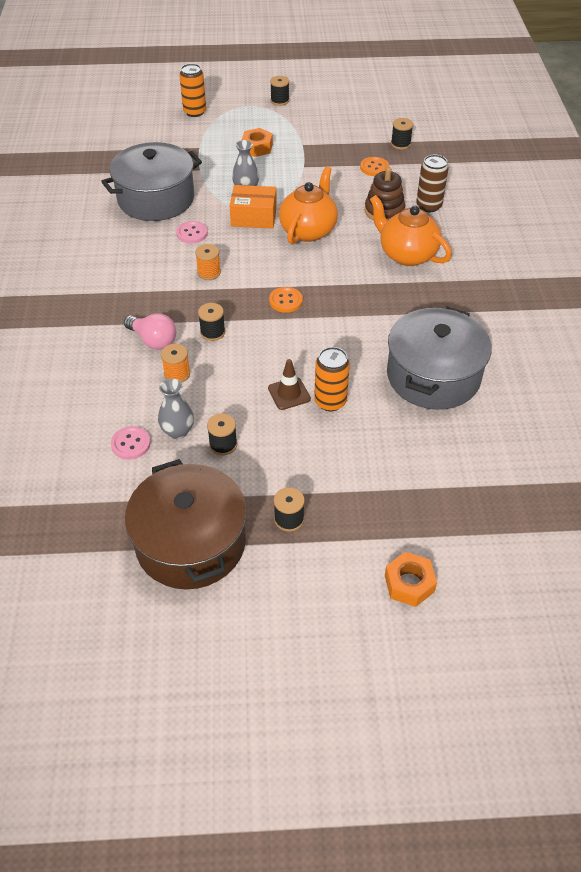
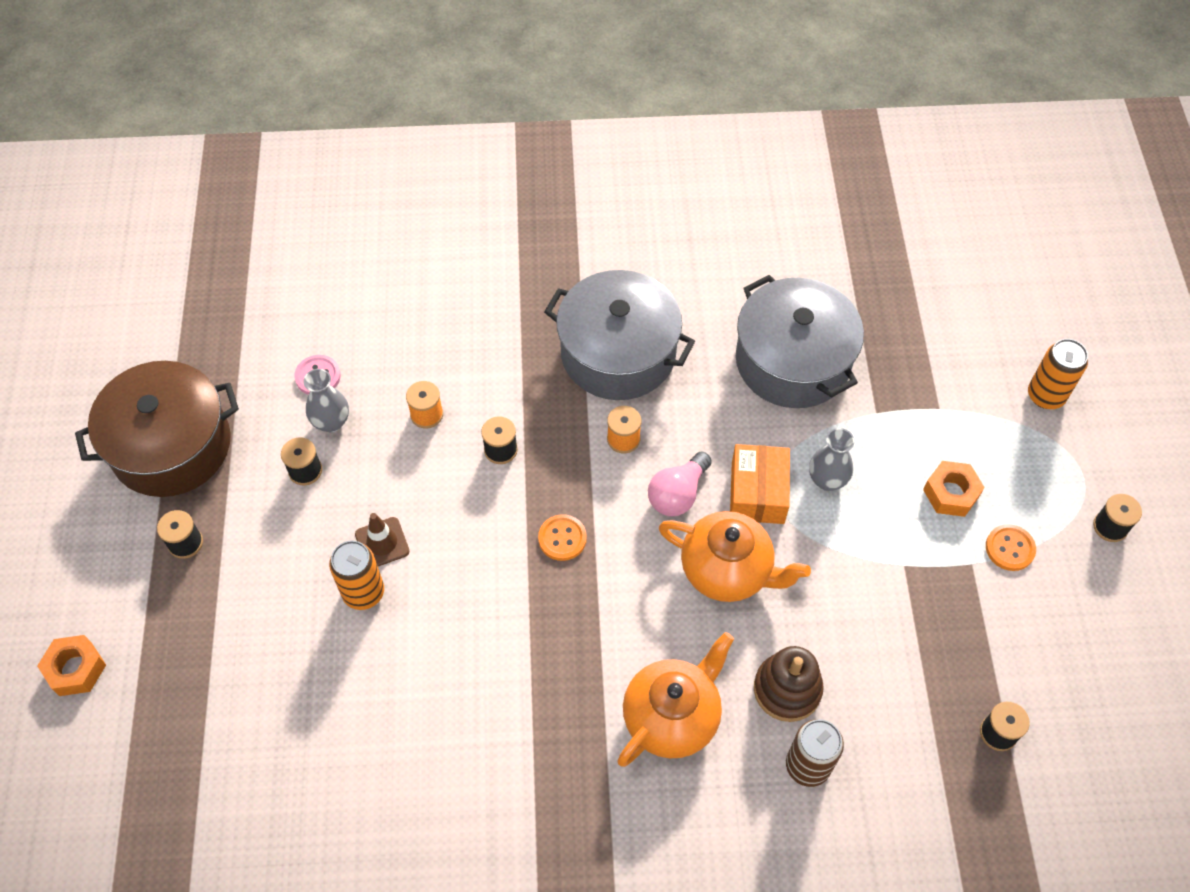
camera: 90 degrees right, 10 degrees up
pink light bulb [124,313,176,350] -> pink light bulb moved to [648,452,712,516]
pink button [176,221,208,244] -> none
orange button [360,157,389,176] -> orange button moved to [986,524,1036,571]
grey pot [387,306,492,410] -> grey pot moved to [544,270,695,400]

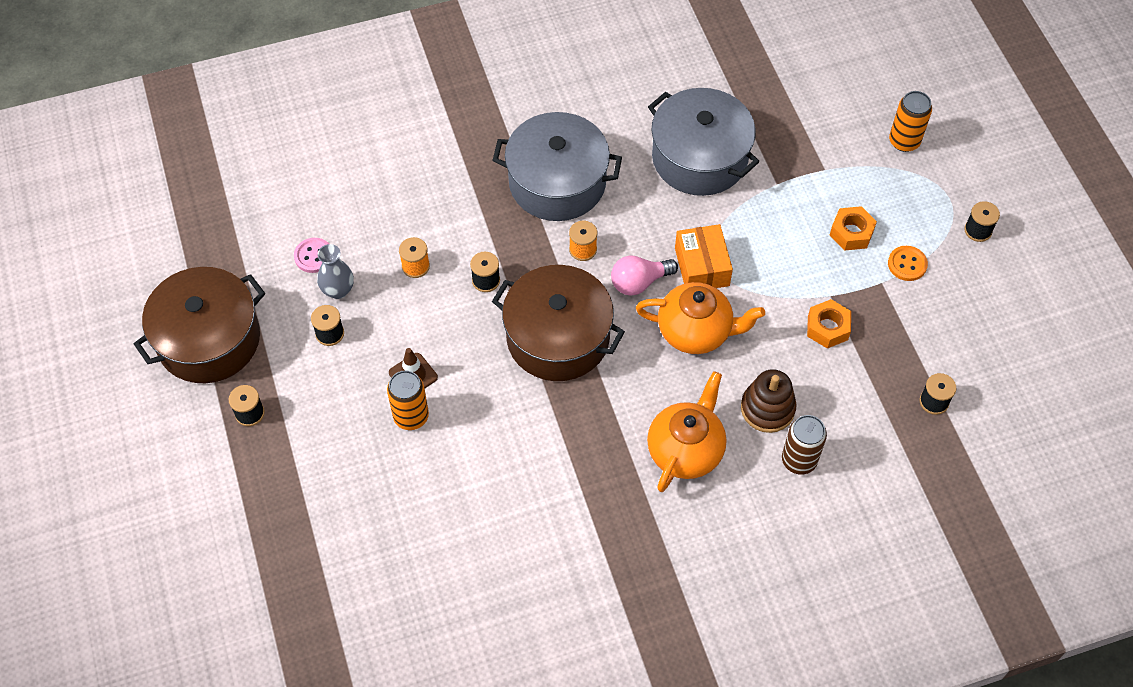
camera: 15 degrees left, 0 degrees up
orange nut [37,635,106,696] -> orange nut moved to [807,299,851,349]
orange button [538,514,587,561] -> brown pot [492,265,625,381]
pink light bulb [648,452,712,516] -> pink light bulb turned 45 degrees clockwise [611,255,678,296]
grey vase [809,428,855,491] -> none

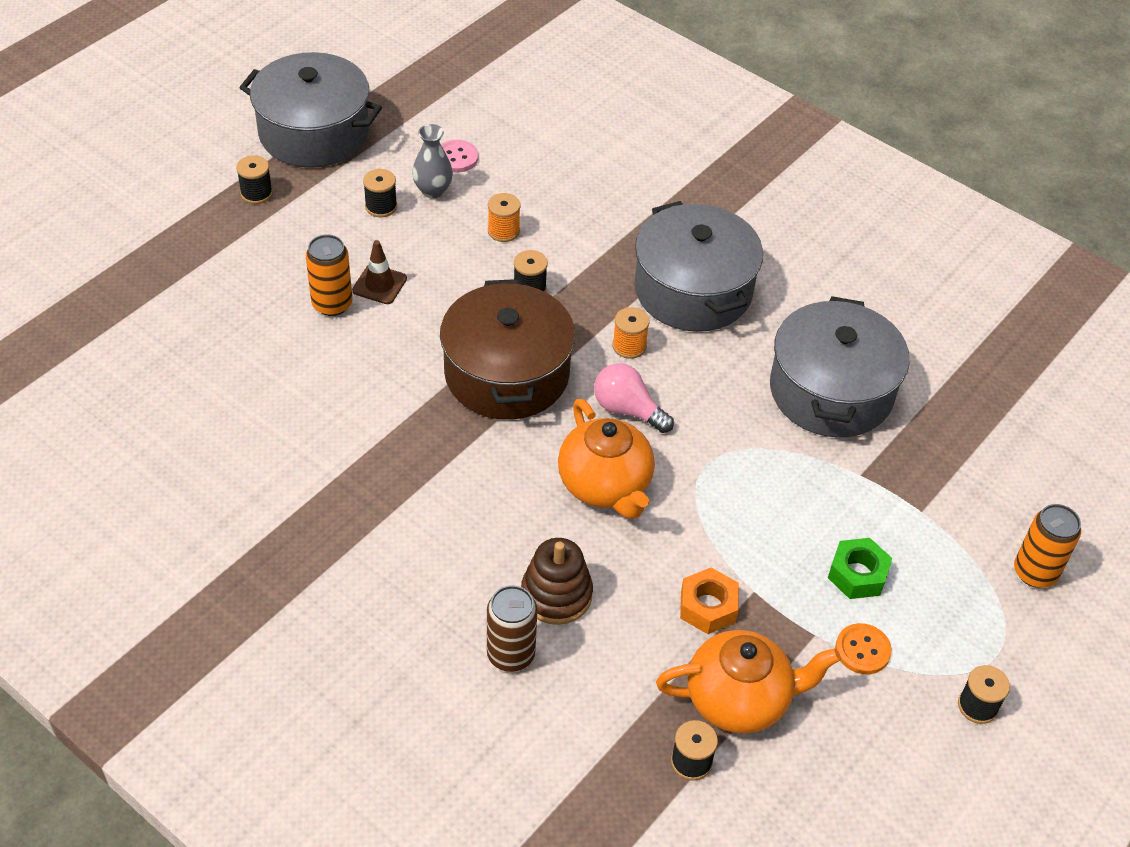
camera: 55 degrees right, 10 degrees down
brown pot [134,267,265,383] -> grey pot [239,52,382,168]
orange teapot [647,371,726,492] -> orange teapot moved to [656,630,841,734]
orange box [675,224,733,288] -> none
orange nut [830,206,877,251] -> green nut [828,538,892,599]

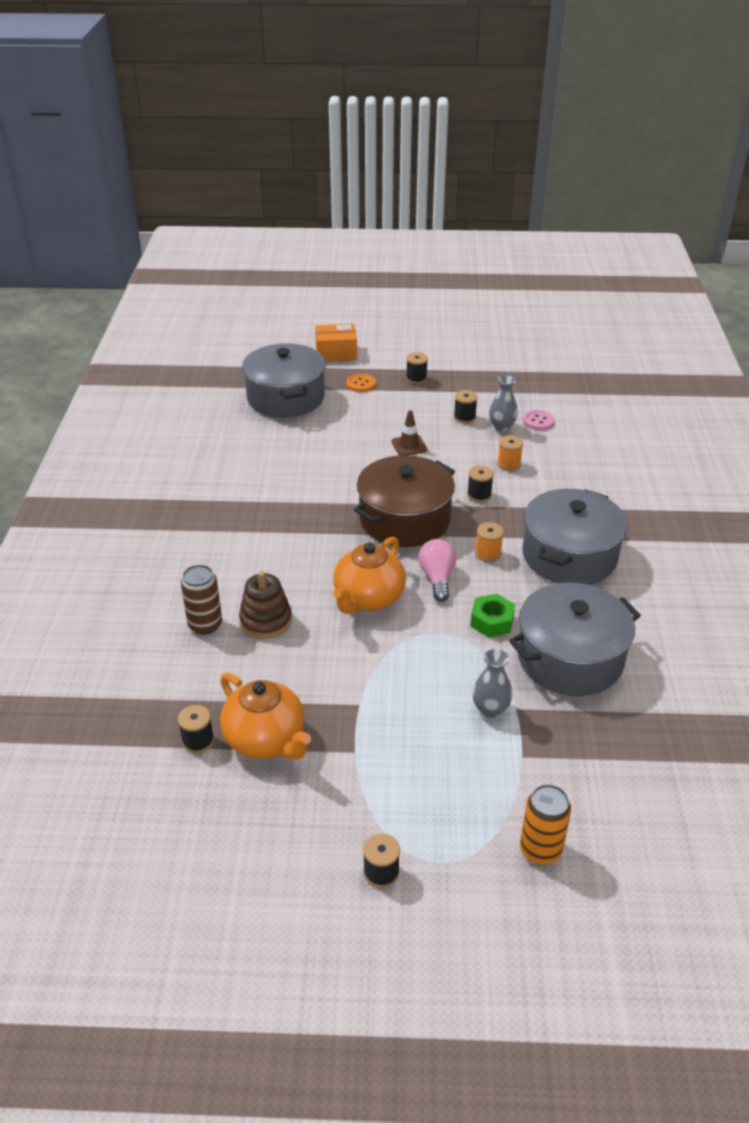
camera: 55 degrees right, 10 degrees down
grey pot [239,52,382,168] -> grey pot moved to [242,343,326,418]
orange can [306,235,352,316] -> none
orange nut [680,568,739,634] -> none
green nut [828,538,892,599] -> green nut moved to [470,594,515,638]
orange button [835,623,892,674] -> orange button moved to [347,374,376,392]
none -> orange box [315,324,357,361]
none -> grey vase [472,649,512,718]

